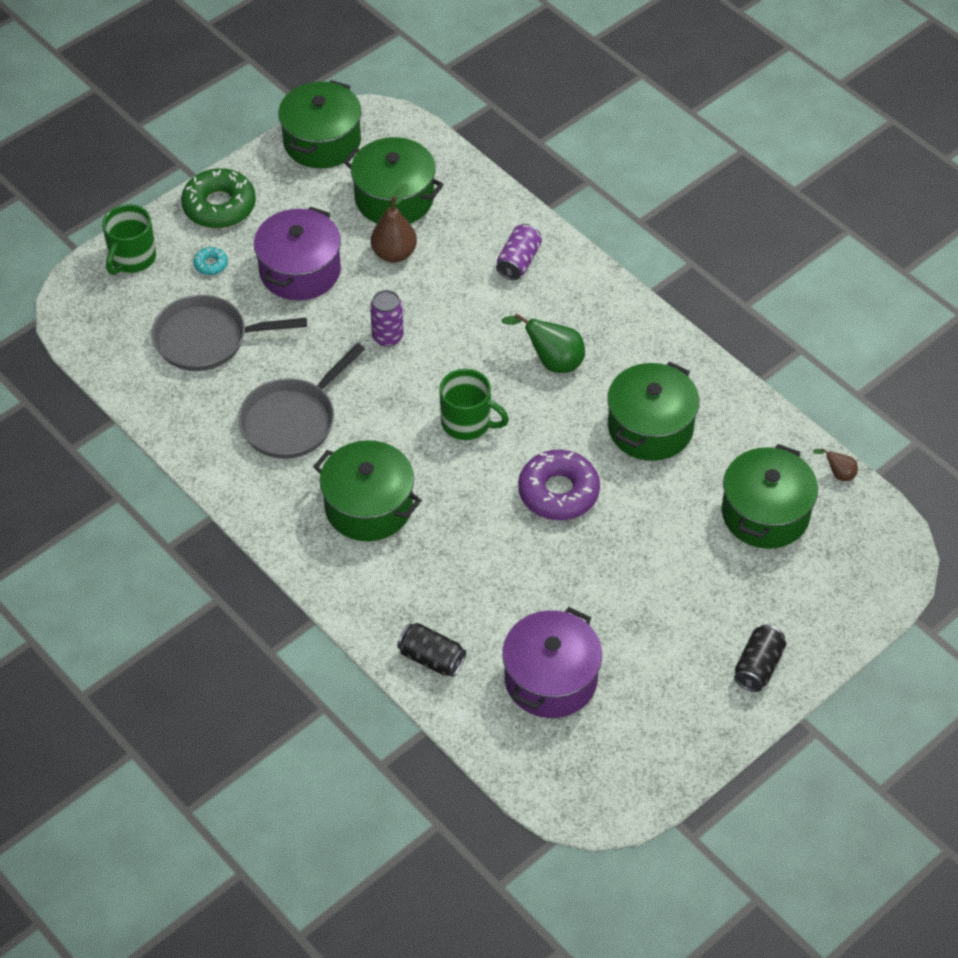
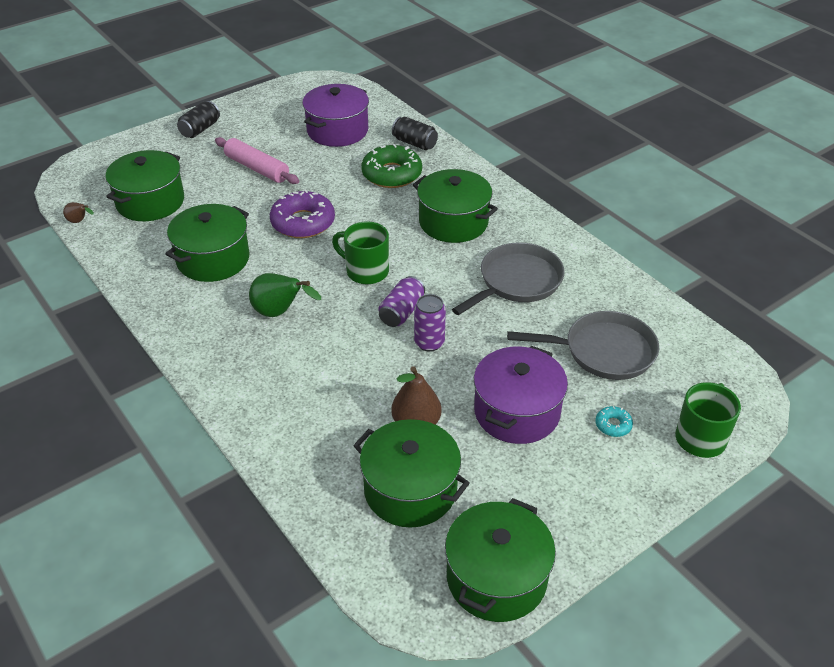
camera: 175 degrees left, 10 degrees down
green donut [181,168,256,228] -> green donut moved to [361,144,422,188]
purple can [496,224,542,280] -> purple can moved to [378,276,425,327]
none -> pink rolling pin [215,137,299,184]

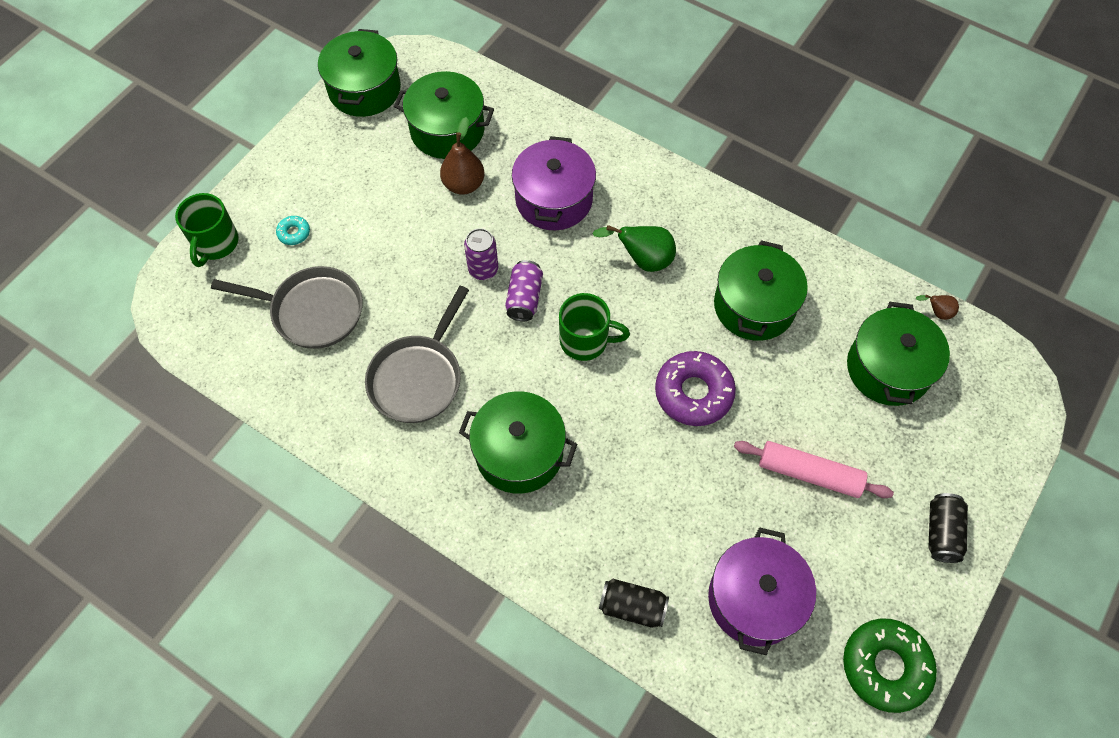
camera: 160 degrees right, 20 degrees up
green donut [361,144,422,188] -> green donut moved to [843,618,937,713]
purple pot [474,346,568,444] -> purple pot moved to [512,136,596,230]
grey pan [507,311,659,380] -> grey pan turned 150 degrees counterclockwise [211,266,363,349]

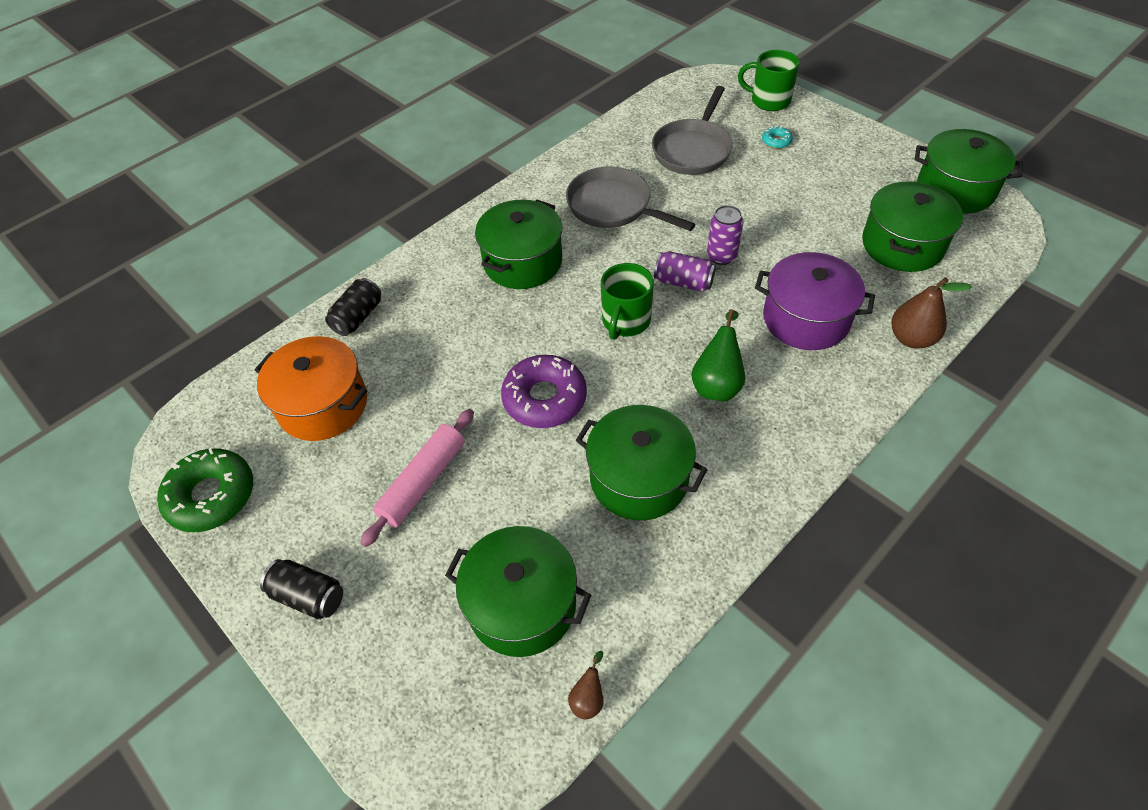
camera: 105 degrees right, 10 degrees down
brown pear [440,117,485,195] -> brown pear moved to [892,277,972,349]
purple pot [708,527,816,655] -> orange pot [254,336,367,441]

